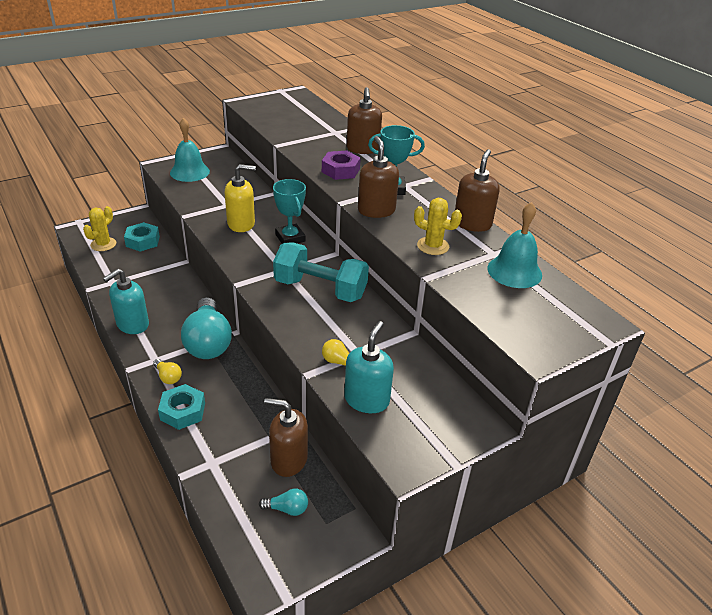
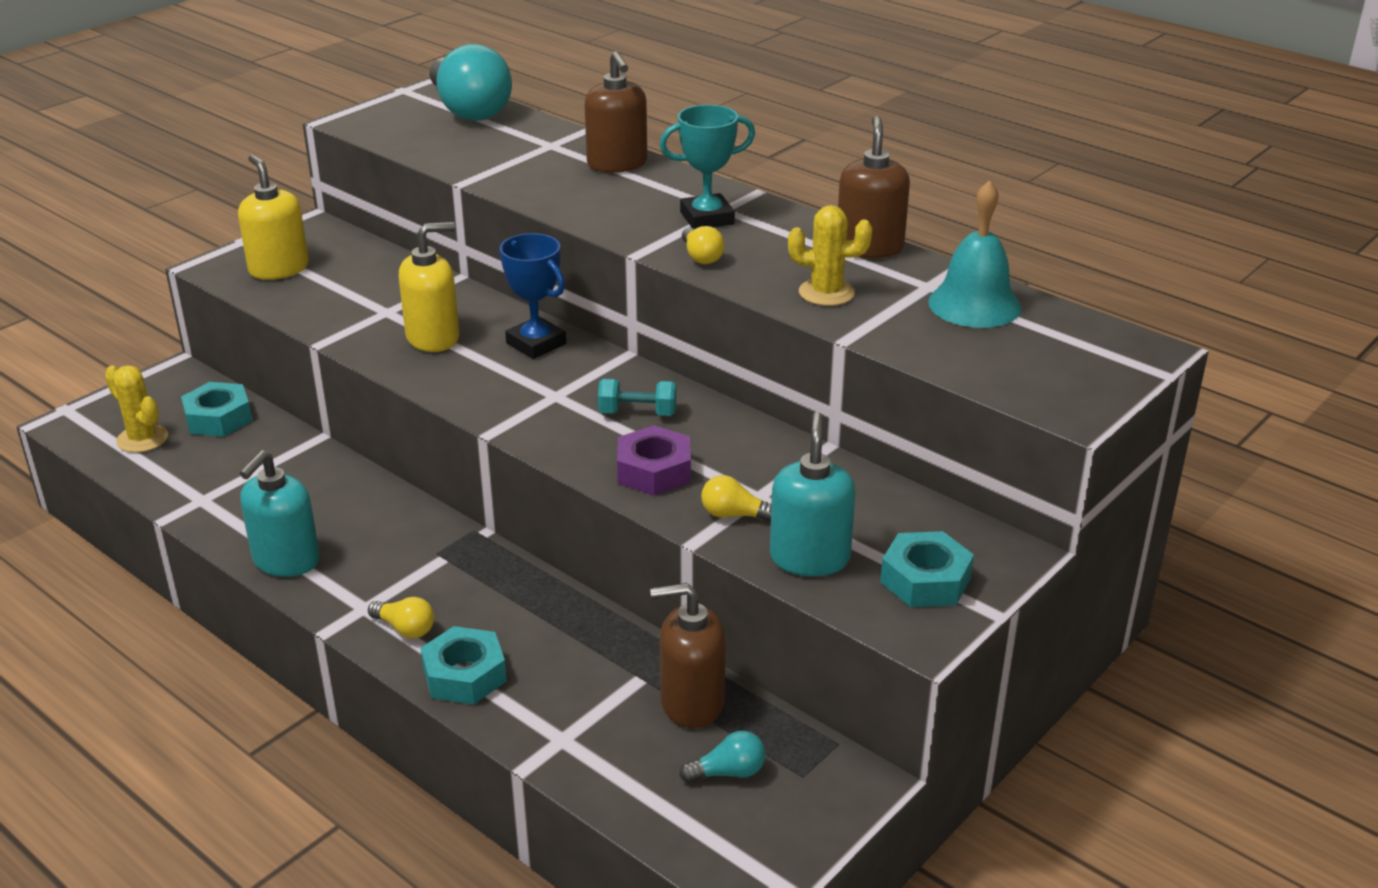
camera: 15 degrees left, 5 degrees down
yellow cactus [83,206,116,251] -> yellow cactus turned 60 degrees counterclockwise [105,365,168,453]
turquoise bell [170,118,210,182] -> yellow soap dispenser [238,154,309,280]
turquoise light bulb [181,297,232,359] -> turquoise light bulb moved to [429,44,512,121]
turquoise trophy [273,179,306,244] -> blue trophy [499,233,566,359]
turquoise dumbbell [273,242,369,302] -> turquoise dumbbell [598,379,677,416], size x0.48
purple nut [322,150,361,180] -> purple nut moved to [617,425,691,496]
brown soap dispenser [358,136,399,218] -> yellow light bulb [682,226,725,264]
none -> turquoise nut [880,531,974,607]

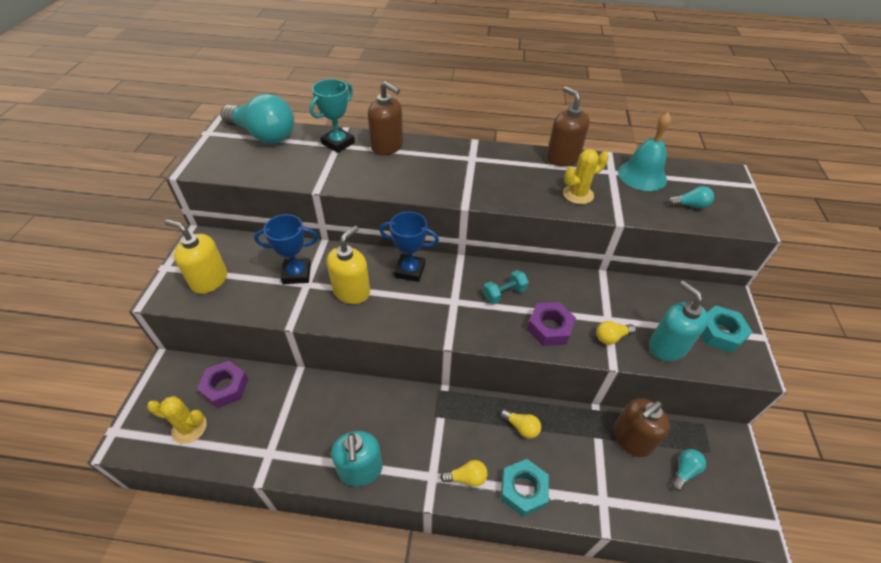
camera: 35 degrees left, 15 degrees up
turquoise nut [181,382,252,436] -> purple nut [197,361,248,408]
turquoise trophy [659,105,755,229] -> turquoise trophy moved to [309,79,355,153]
yellow light bulb [682,226,725,264] -> yellow light bulb moved to [500,409,541,439]
none -> blue trophy [254,214,318,284]
none -> turquoise light bulb [668,186,714,209]

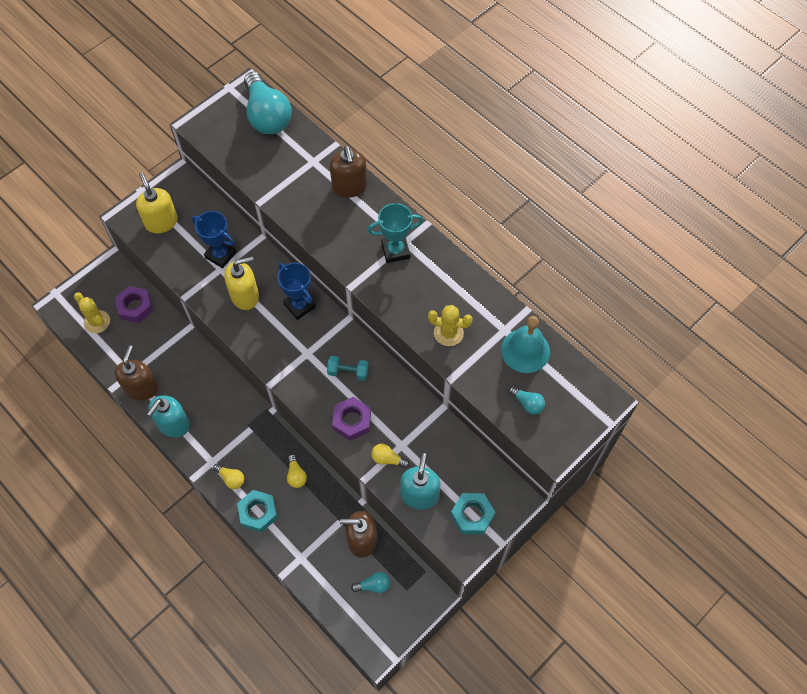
camera: 40 degrees right, 15 degrees up
turquoise trophy [309,79,355,153] -> turquoise trophy moved to [367,203,423,263]
brown soap dispenser [547,86,590,166] -> brown soap dispenser moved to [115,345,158,400]

